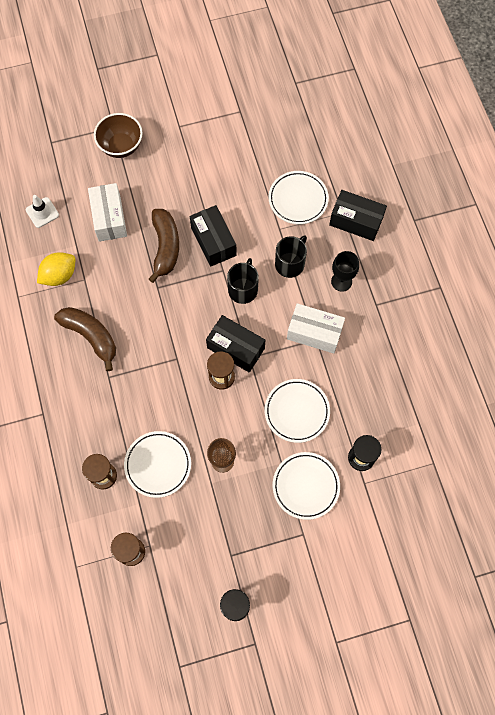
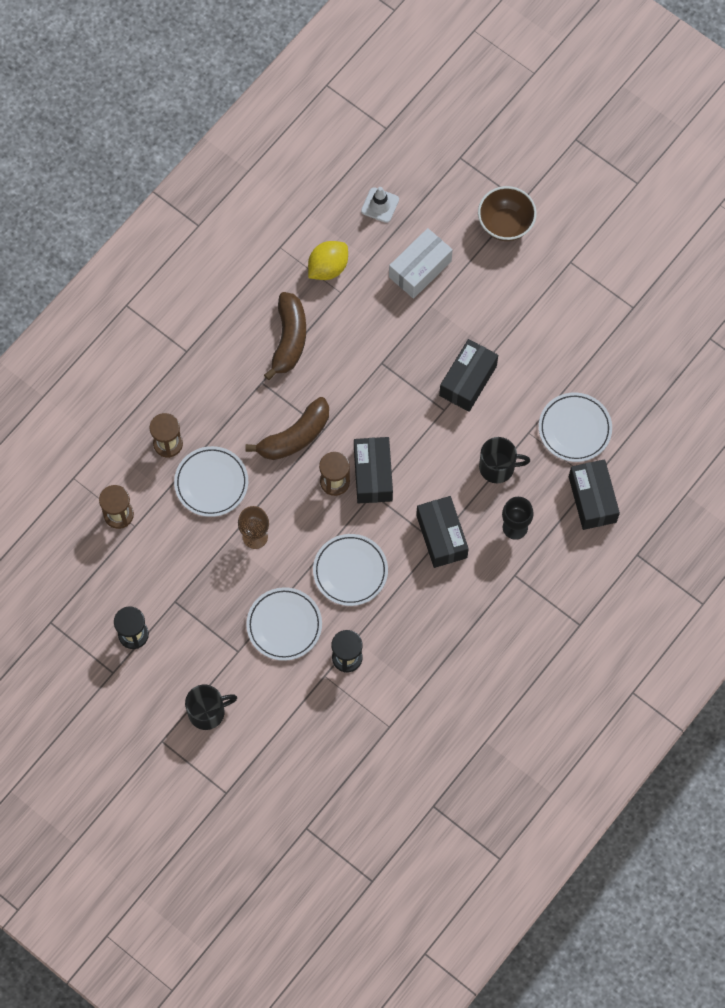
camera: 55 degrees right, 0 degrees up
yellow lemon [37,252,75,286] -> yellow lemon turned 60 degrees counterclockwise [308,241,348,280]
brown banana [149,209,179,283] -> brown banana moved to [246,397,329,460]
black mug [227,258,259,304] -> black mug moved to [185,685,237,730]
white box [287,303,345,353] -> black box [416,496,469,568]

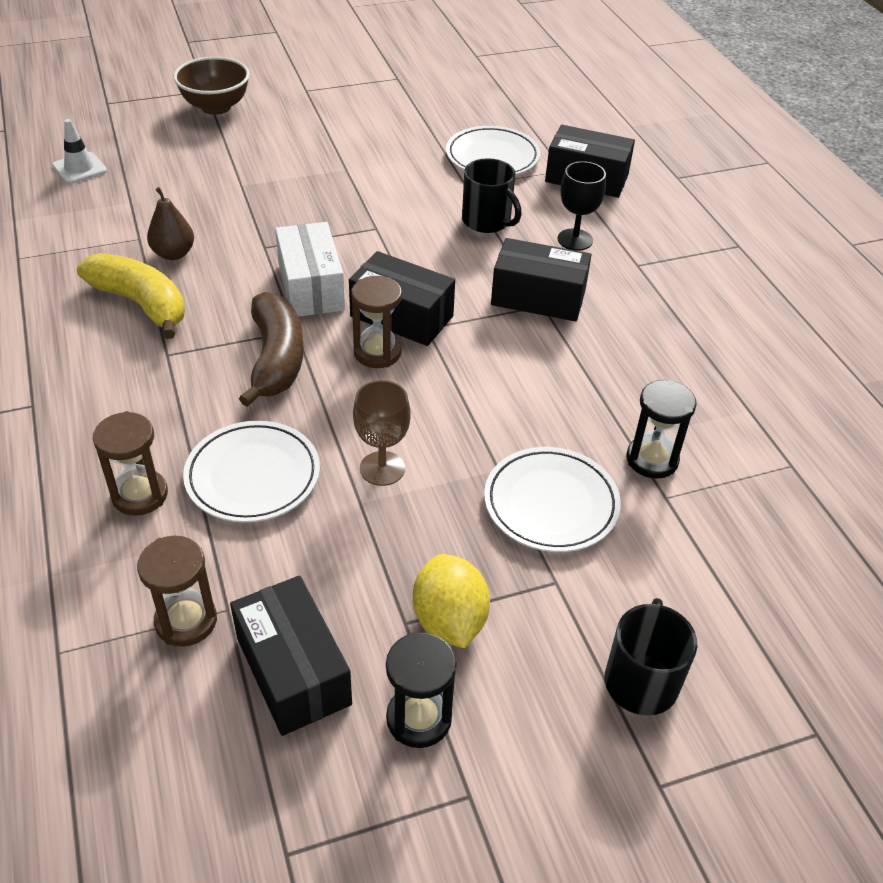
camera: 60 degrees left, 25 degrees down
brown banana [264,292,306,380] -> yellow banana [77,253,185,339]
yellow lemon [308,241,348,280] -> yellow lemon moved to [413,554,490,648]
white plate [313,534,388,606] -> none
white box [389,228,453,299] -> white box moved to [275,222,345,317]
black box [439,339,498,412] -> black box moved to [230,575,352,736]
black mug [479,437,530,483] -> black mug turned 105 degrees clockwise [462,158,522,233]
none -> brown pear [147,187,194,260]

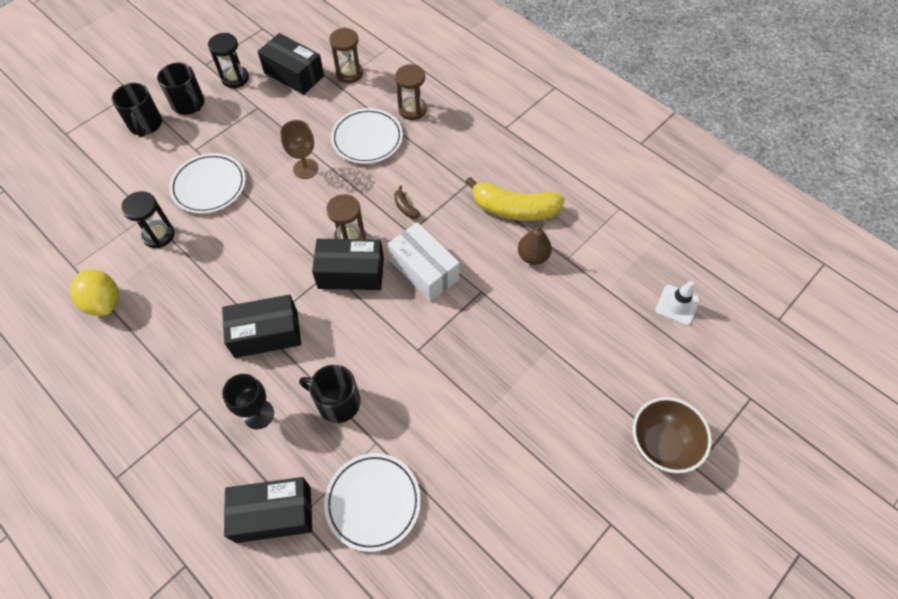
camera: 155 degrees right, 15 degrees up
brown banana [239,292,304,407] -> brown banana [394,186,421,219], size x0.43
yellow lemon [413,554,490,648] -> yellow lemon moved to [70,270,119,316]
none -> black mug [157,63,205,115]

